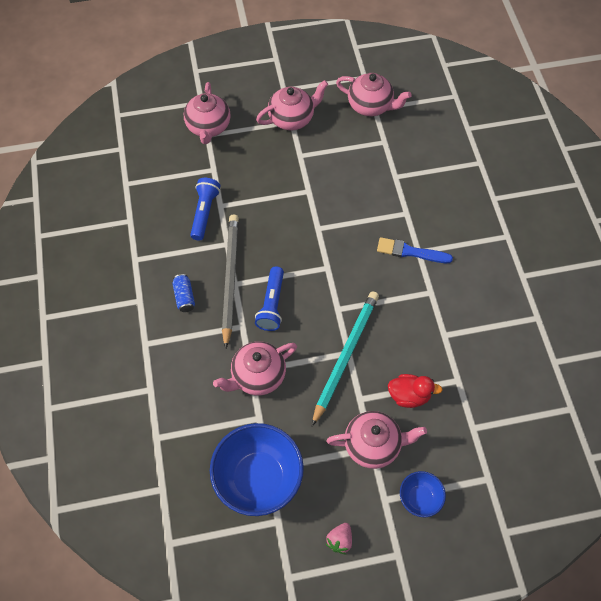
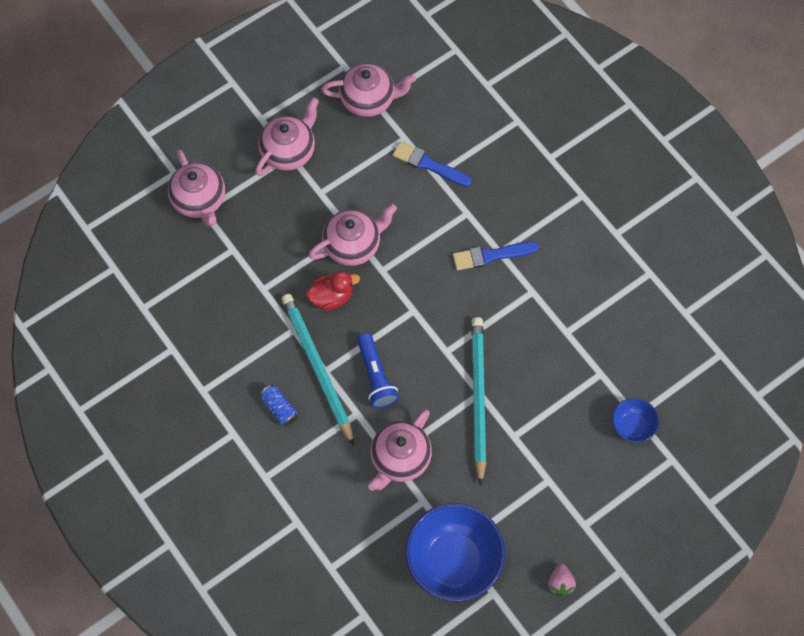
camera: 25 degrees left, 5 degrees up
blue flashlight [190,178,220,241] -> none
grey pencil [222,215,239,349] -> turquoise pencil [282,294,354,446]
pink teapot [326,411,427,469] -> pink teapot moved to [308,204,397,266]
red duck [388,374,443,408] -> red duck moved to [306,271,360,311]
blue bowl [400,471,446,517] -> blue bowl moved to [612,398,659,443]
none -> blue brush [392,141,472,187]

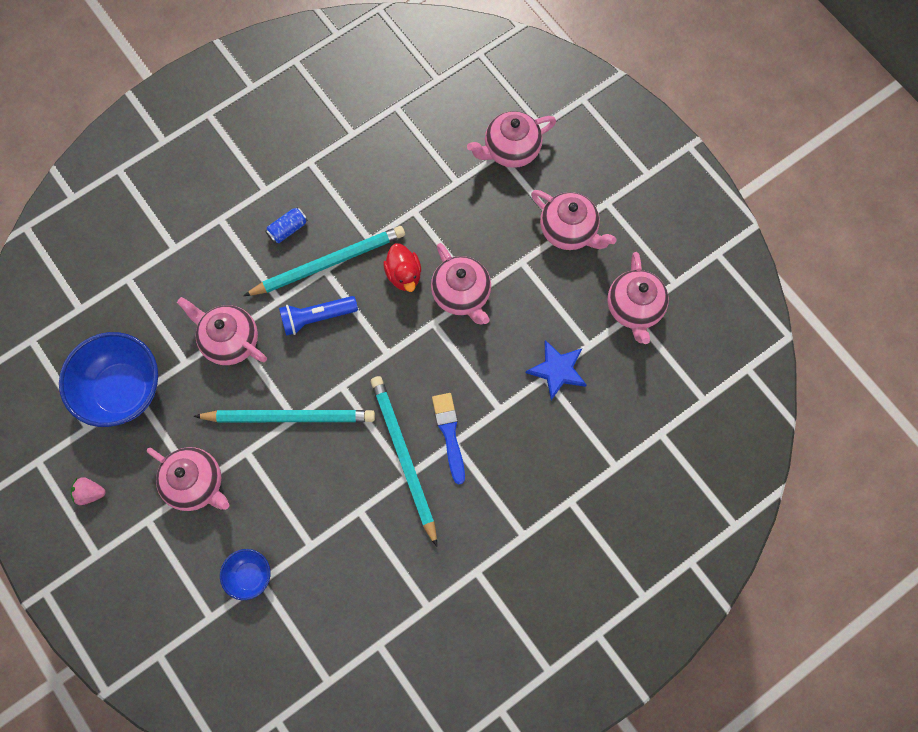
camera: 90 degrees right, 5 degrees up
blue brush [392,141,472,187] -> blue star [526,340,587,400]
none -> pink teapot [147,447,230,511]
none -> turquoise pencil [371,376,437,547]

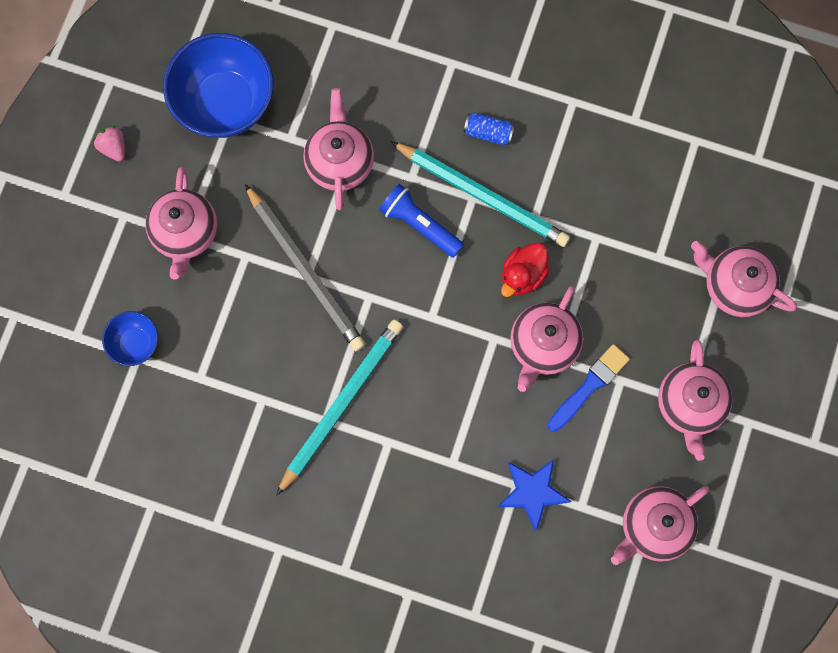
camera: 55 degrees right, 5 degrees up
turquoise pencil [194,410,375,422] -> grey pencil [245,184,366,351]
blue brush [432,393,465,485] -> blue brush moved to [548,344,630,432]

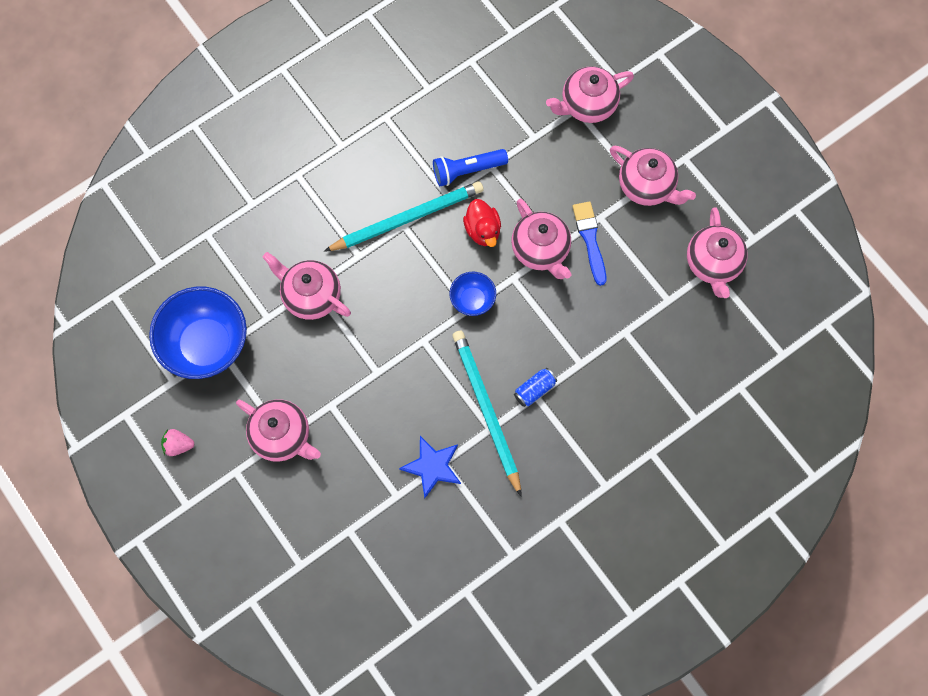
camera: 55 degrees left, 5 degrees down
blue bowl [102,311,158,366] -> blue bowl moved to [449,272,496,316]
grey pencil [245,184,366,351] -> none
blue flashlight [379,184,464,258] -> blue flashlight moved to [433,149,508,186]
blue can [464,112,515,145] -> blue can moved to [514,368,557,407]
blue star [497,459,571,532] -> blue star moved to [399,436,461,498]

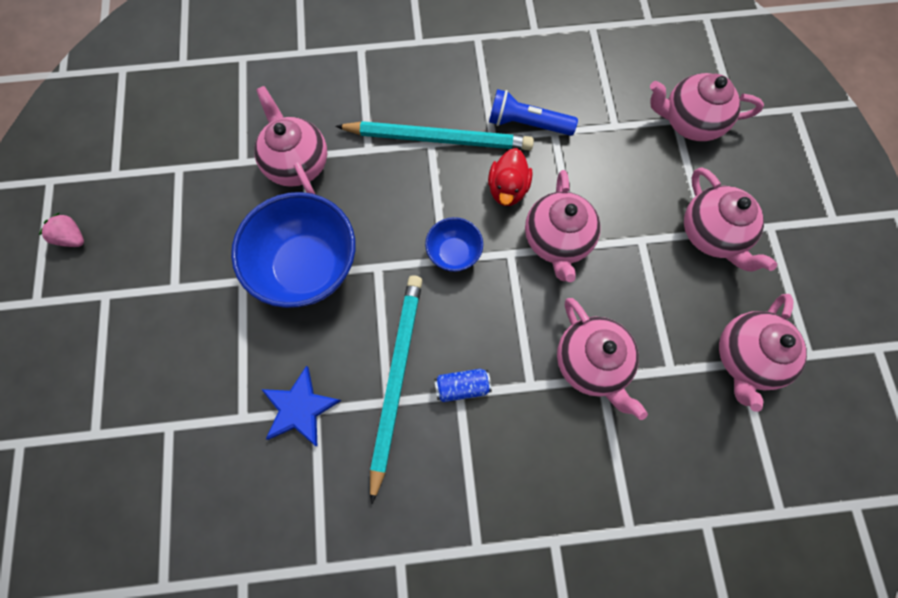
camera: 30 degrees right, 0 degrees up
blue bowl [149,287,247,379] -> blue bowl moved to [231,192,355,308]
pink teapot [236,399,321,462] -> pink teapot moved to [557,298,648,420]
blue brush [572,201,606,286] -> none

